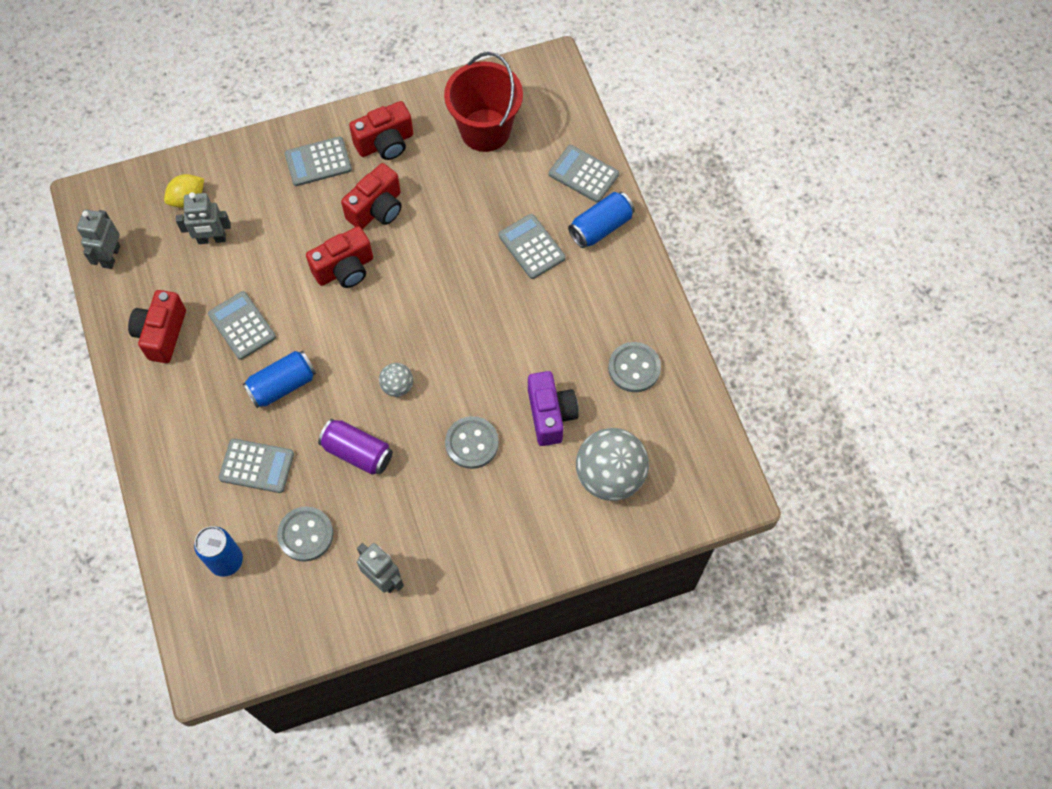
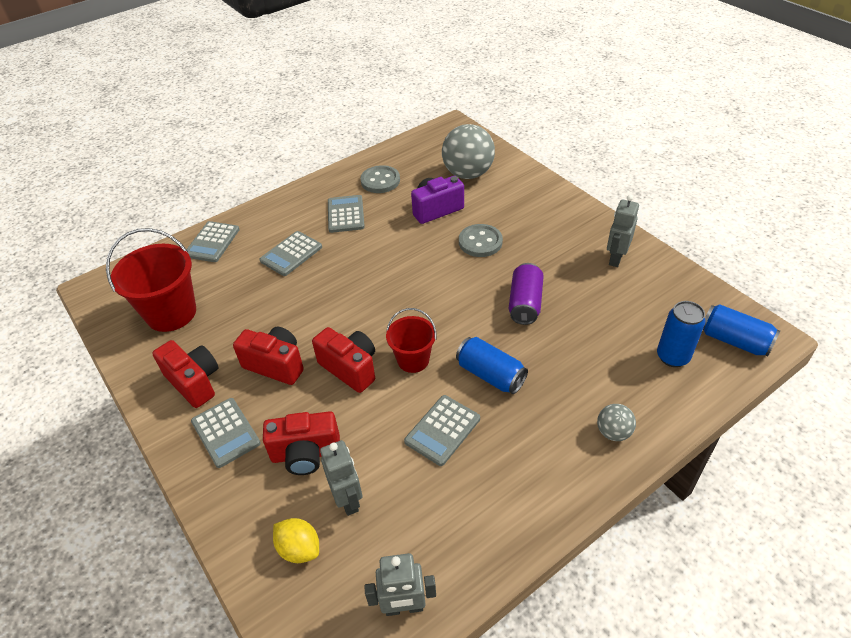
camera: 105 degrees left, 20 degrees down
red camera [128,290,186,363] -> red camera moved to [263,411,340,475]
grey calculator [219,439,294,493] -> grey calculator moved to [328,195,365,233]
grey button [277,506,333,562] -> none
grey ball [379,363,413,397] -> grey ball moved to [597,404,636,441]
blue can [568,192,635,248] -> blue can moved to [703,305,780,357]
none -> red bucket [386,308,437,373]

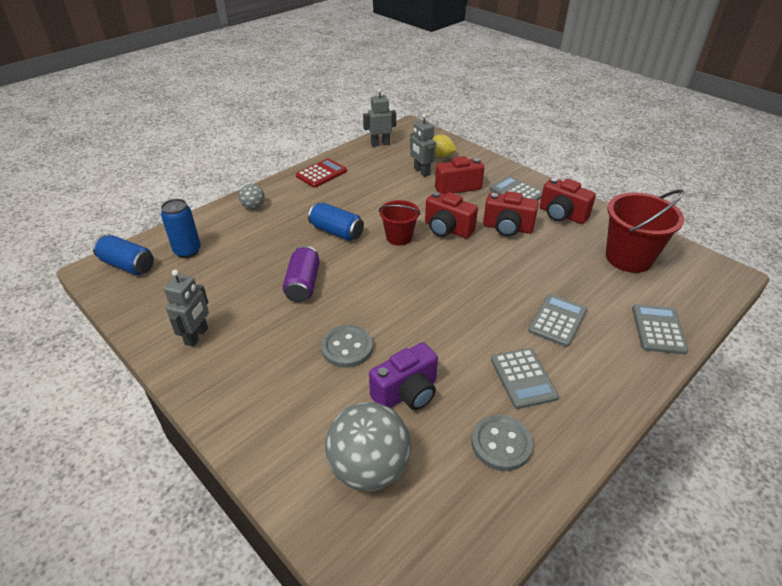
camera: 170 degrees right, 5 degrees down
grey calculator [404,395,480,466] -> none
none -> red calculator [296,158,347,188]

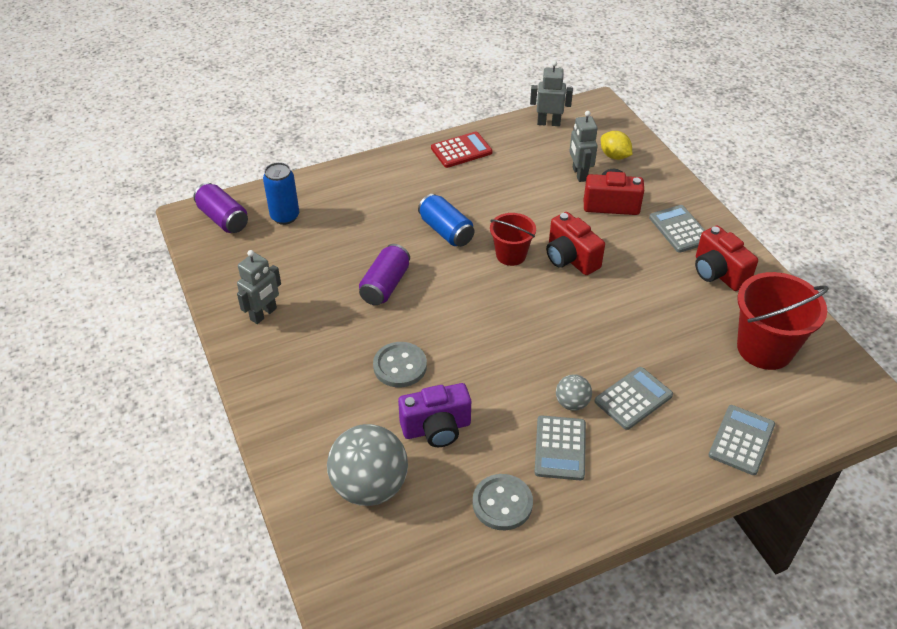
camera: 20 degrees right, 5 degrees up
blue can [93,235,154,275] -> purple can [194,183,248,233]
grey ball [239,184,265,209] -> grey ball moved to [556,374,592,411]
red camera [483,191,539,237] -> none

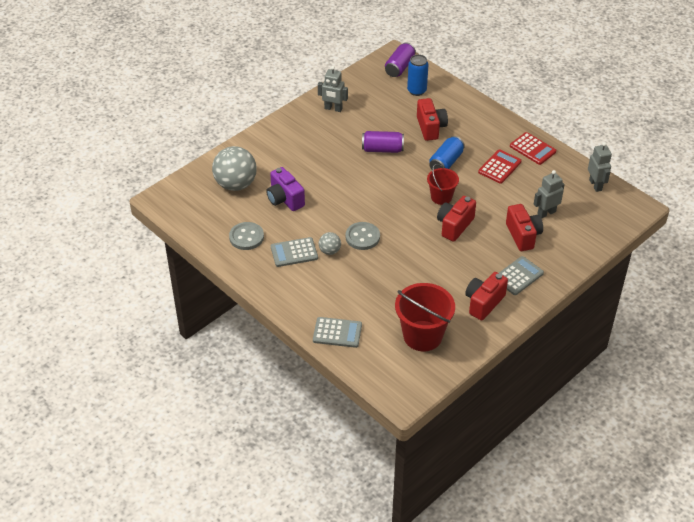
camera: 70 degrees right, 0 degrees up
grey button [373,342,427,387] -> grey button moved to [345,222,380,250]
grey calculator [594,367,673,430] -> none
yellow lemon [601,131,632,160] -> none
none -> red camera [417,98,448,141]
none -> red calculator [478,149,522,184]

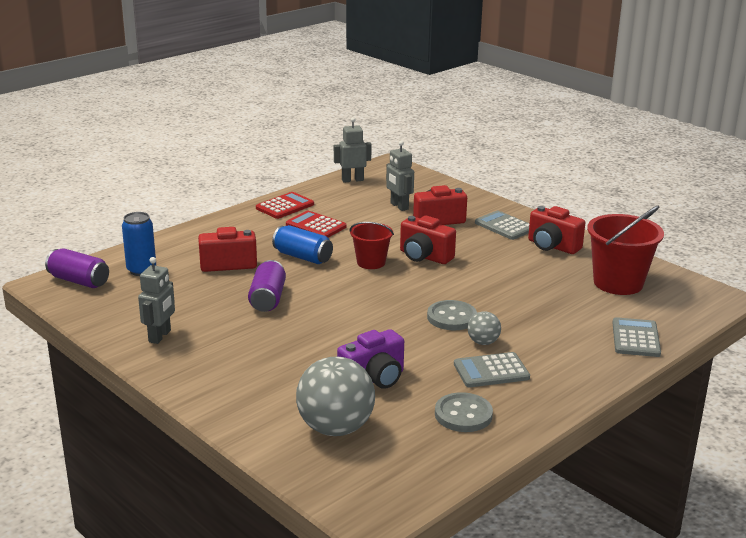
camera: 90 degrees left, 20 degrees down
grey calculator [271,237,318,267] -> grey calculator turned 90 degrees clockwise [454,352,530,387]

